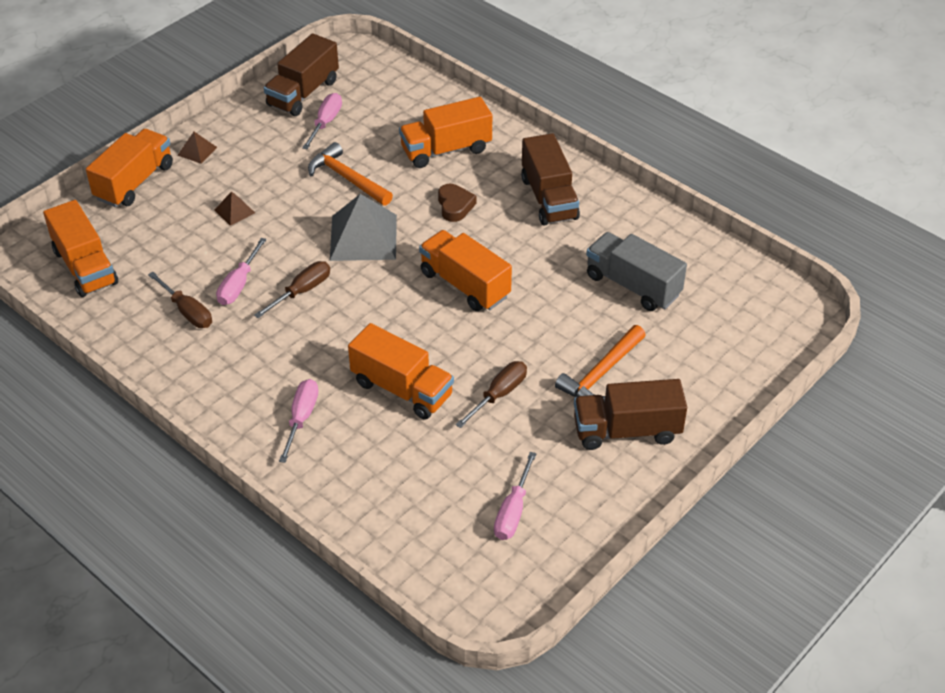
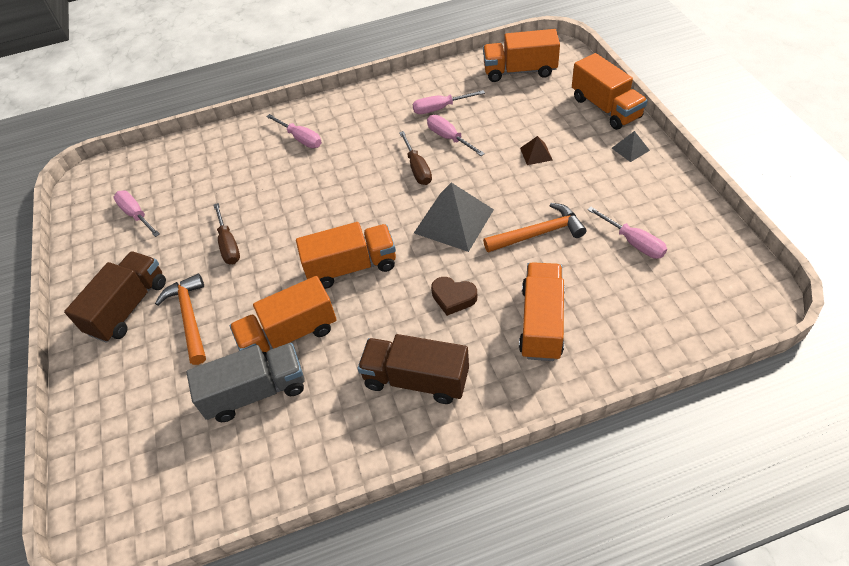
camera: 125 degrees right, 5 degrees up
brown screwdriver [148,272,212,328] -> pink screwdriver [412,90,485,114]
brown pyramid [177,132,217,164] -> grey pyramid [612,131,650,162]
brown truck [264,33,339,116] -> none
orange truck [348,323,454,419] -> orange truck moved to [230,276,337,361]

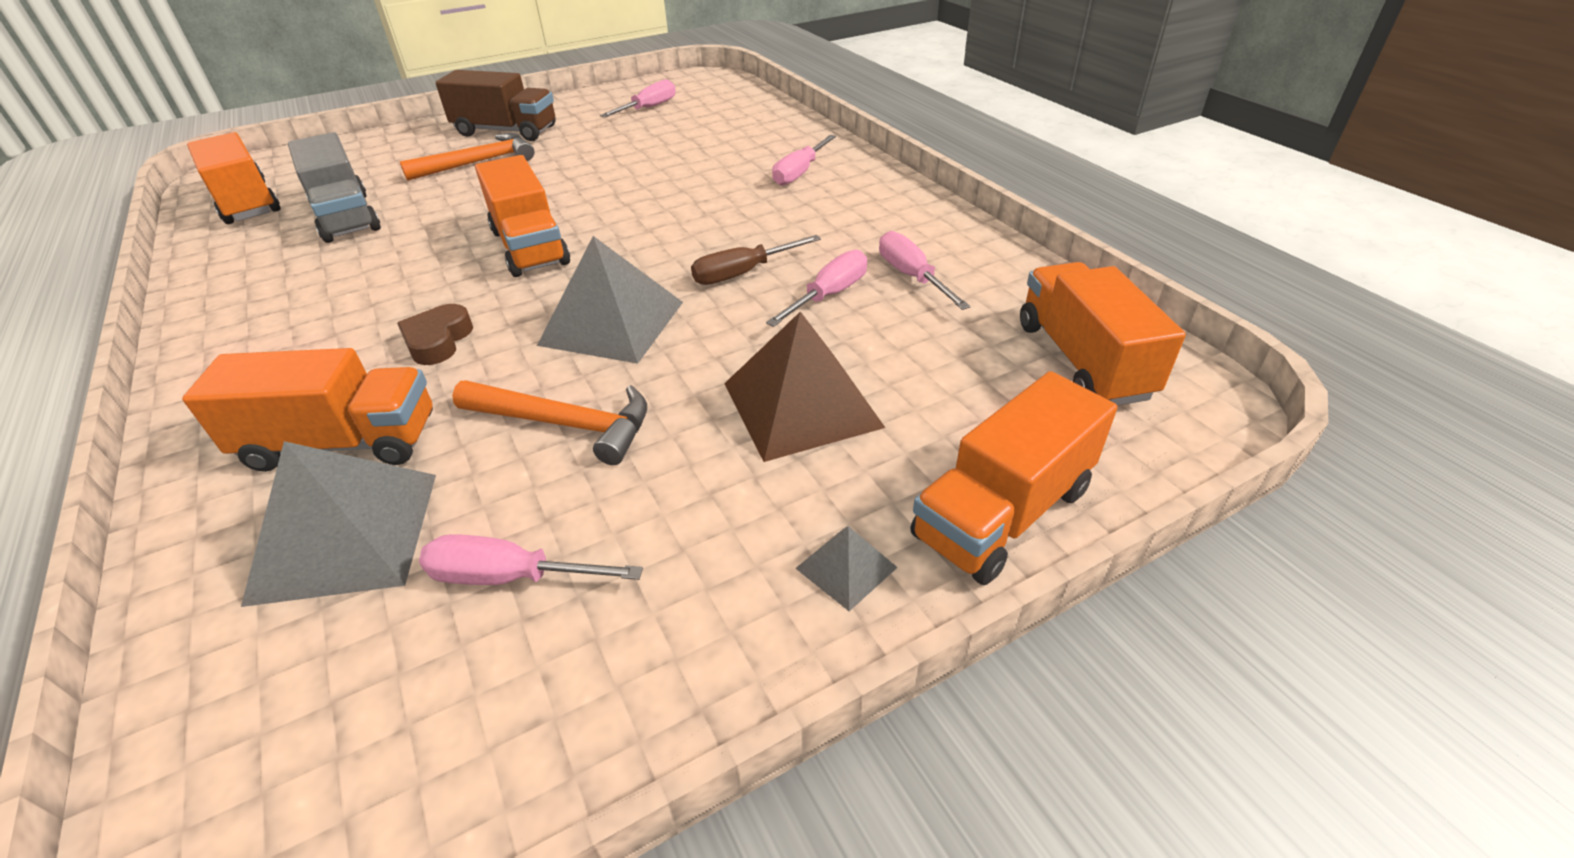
camera: 75 degrees right, 10 degrees down
brown screwdriver [214,203,240,264] -> none
orange truck [230,276,337,361] -> orange truck moved to [187,132,281,224]
brown truck [358,334,469,404] -> none
orange hammer [483,203,586,253] -> orange hammer turned 45 degrees counterclockwise [452,380,647,465]
brown pyramid [520,136,553,165] -> brown pyramid [724,311,885,462], size x2.15
pink screwdriver [587,207,667,259] -> pink screwdriver turned 60 degrees clockwise [419,534,643,585]
none -> grey pyramid [241,441,436,607]

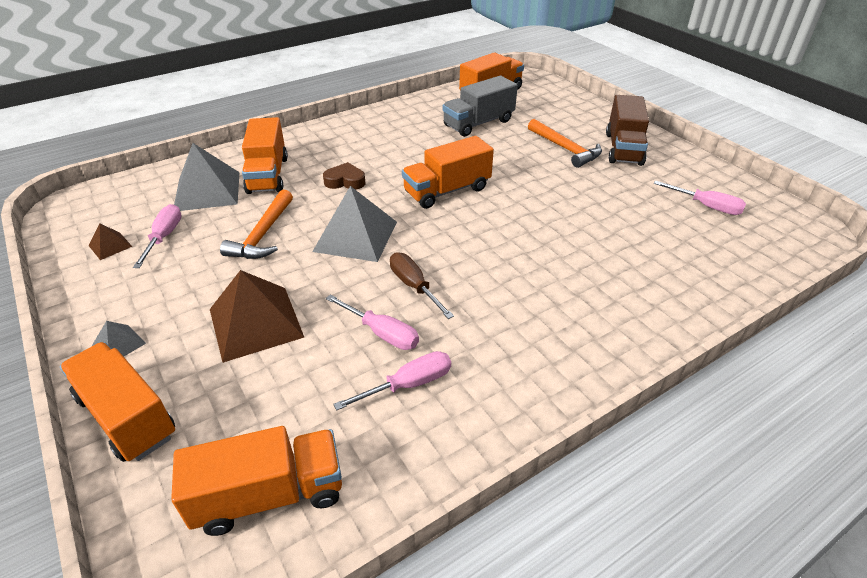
camera: 85 degrees right, 0 degrees up
pink screwdriver [772,135,836,186] -> none
none -> brown pyramid [89,223,132,260]

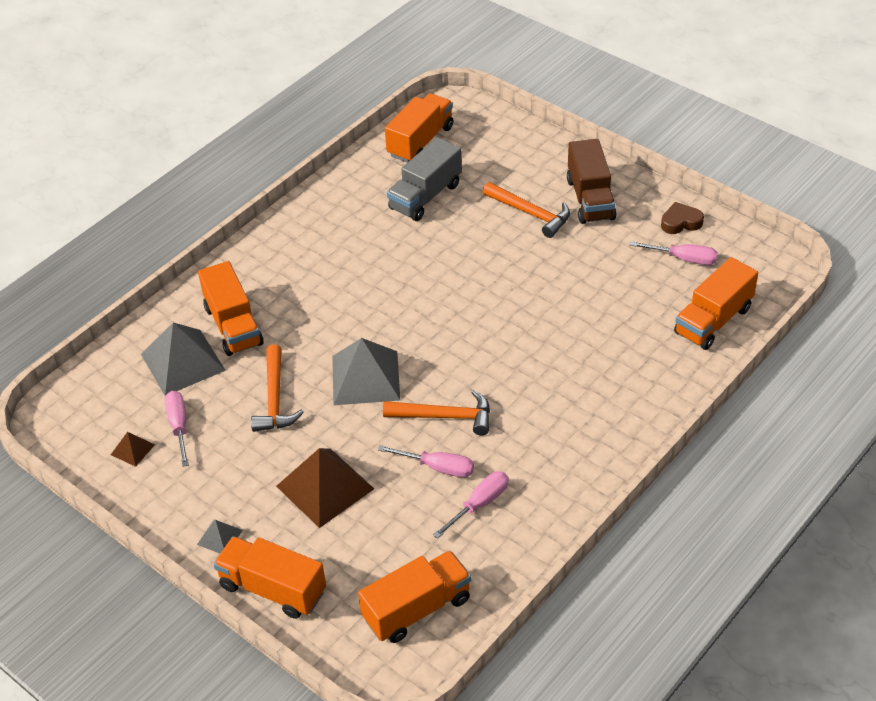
camera: 15 degrees left, 5 degrees up
brown heart [323,162,366,190] -> brown heart moved to [661,202,704,234]
brown screwdriver [390,252,454,319] -> orange hammer [383,390,490,435]
orange truck [402,136,494,209] -> orange truck moved to [674,257,758,350]

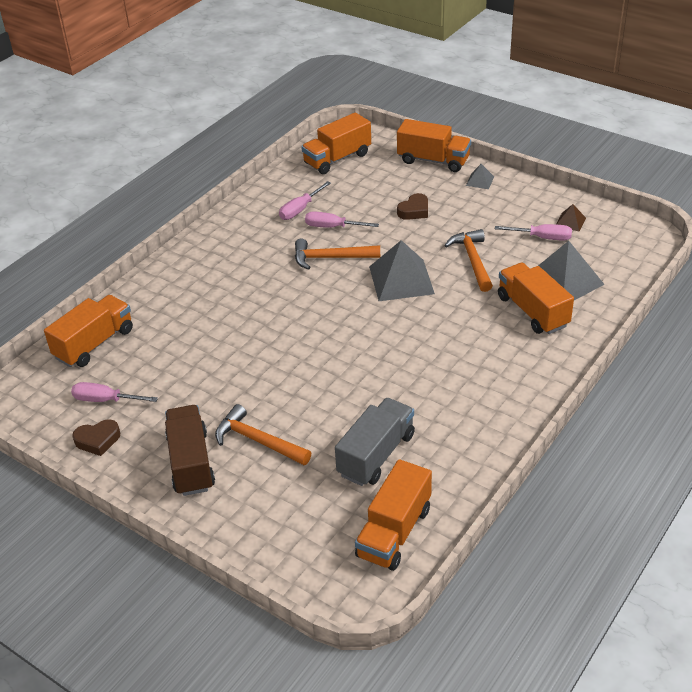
camera: 175 degrees right, 5 degrees down
pink screwdriver [165,391,189,467] -> pink screwdriver turned 60 degrees counterclockwise [495,224,572,241]
brown pyramid [276,448,374,528] -> brown heart [397,193,428,220]

